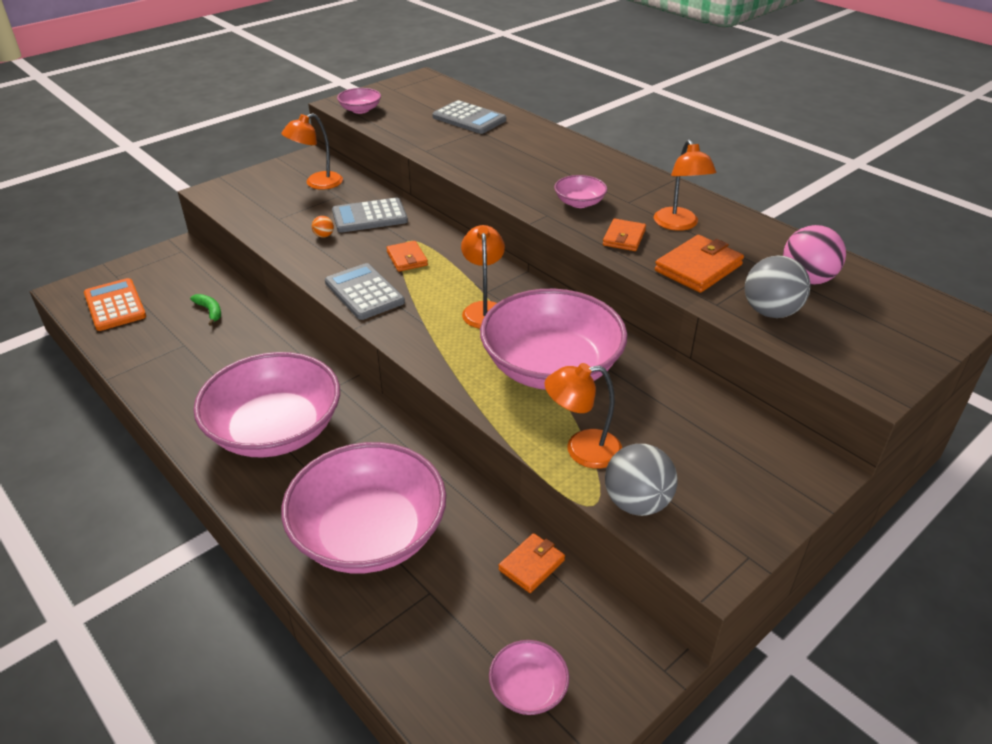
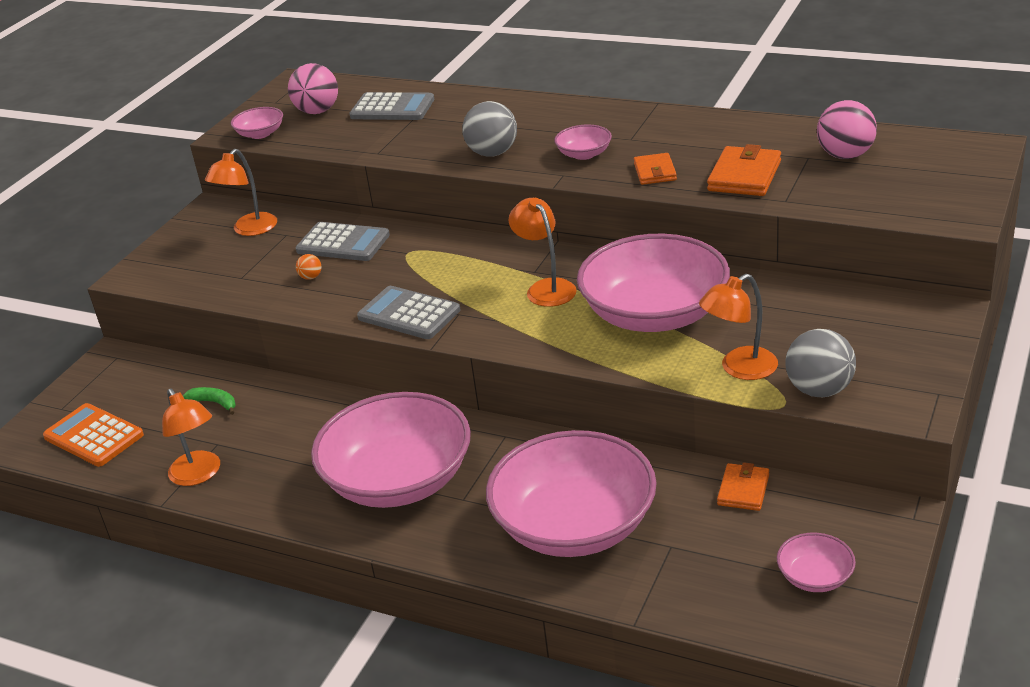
camera: 20 degrees left, 5 degrees down
grey calculator [332,197,408,233] -> grey calculator turned 120 degrees counterclockwise [295,222,390,261]
orange wallet [386,241,428,272] -> none
orange lamp [654,139,716,231] -> orange lamp moved to [162,389,220,486]
grey ball [745,255,810,318] -> grey ball moved to [462,101,517,157]
none -> pink ball [288,63,338,114]

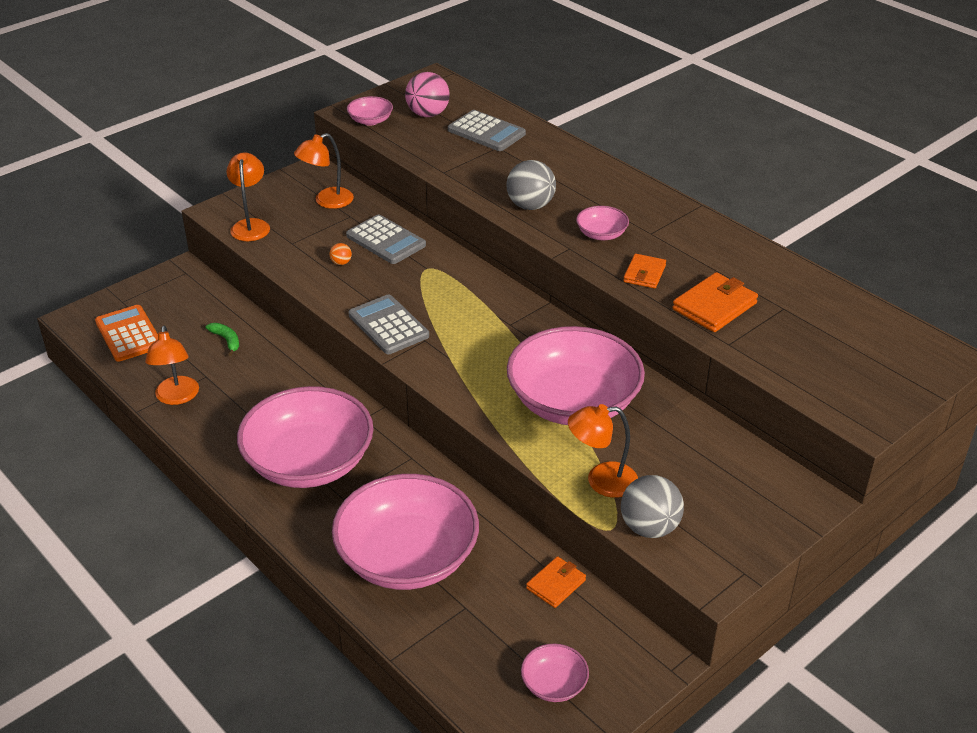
camera: 20 degrees right, 5 degrees up
orange lamp [508,198,577,307] -> orange lamp moved to [226,152,270,241]
pink ball [817,100,877,159] -> none

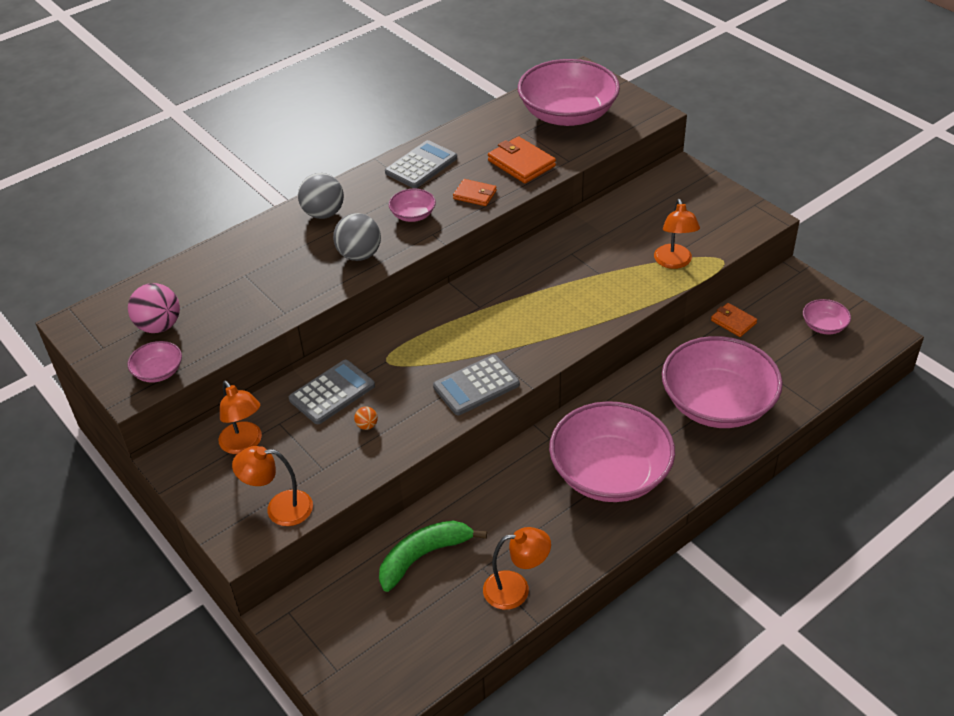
camera: 85 degrees left, 5 degrees up
orange calculator [95,305,158,362] -> none
green banana [206,323,239,356] -> green banana [379,520,487,592], size x1.97
grey calculator [448,110,526,151] -> grey calculator moved to [385,140,457,188]
pink bowl [507,326,645,425] -> pink bowl moved to [518,59,620,126]
grey ball [621,475,684,538] -> grey ball moved to [298,173,344,219]

